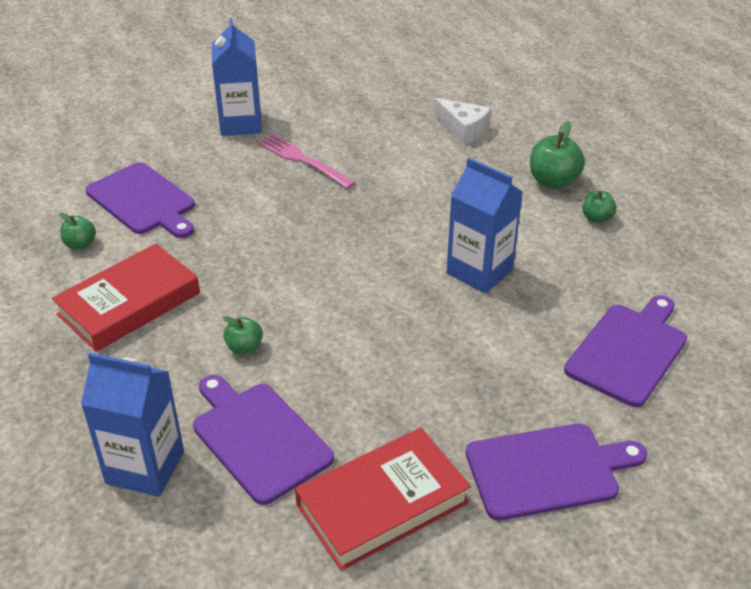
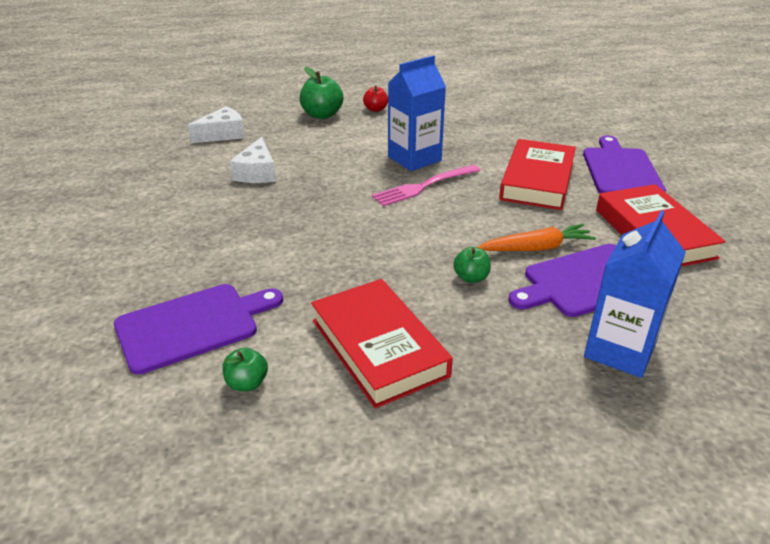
camera: 75 degrees left, 5 degrees down
blue carton [212,18,262,136] -> none
pink fork [258,134,356,189] -> pink fork moved to [372,165,480,206]
purple cutting board [564,295,687,407] -> none
green apple [582,191,617,223] -> red apple [363,85,388,112]
none -> white cheese [230,137,276,183]
none -> orange carrot [477,224,596,251]
none -> red book [499,139,576,210]

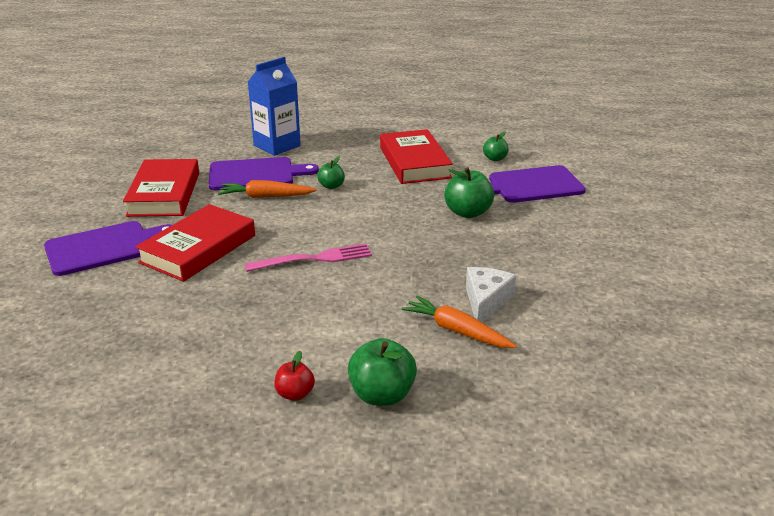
camera: 165 degrees left, 5 degrees down
white cheese [188,106,245,143] -> none
blue carton [388,55,446,171] -> none
purple cutting board [583,135,666,193] -> purple cutting board turned 135 degrees counterclockwise [44,221,172,276]
none -> orange carrot [402,296,517,348]
none -> green apple [444,167,494,218]

